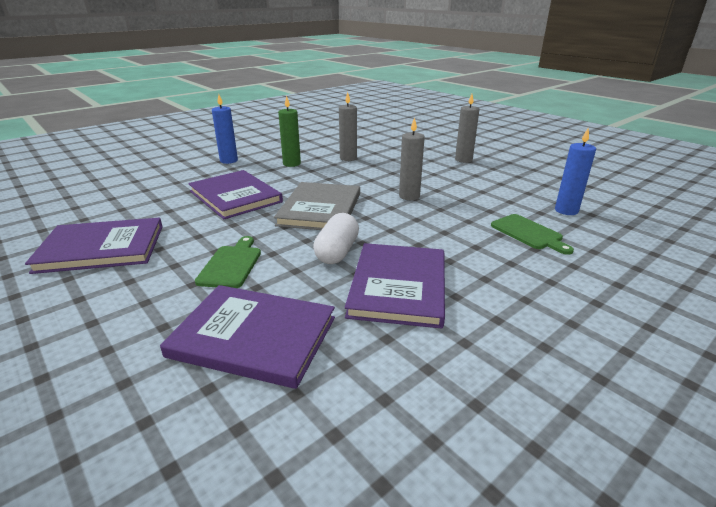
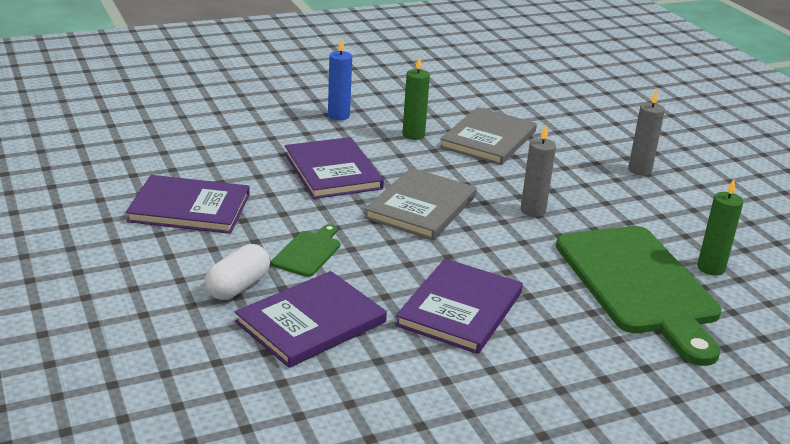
camera: 15 degrees right, 0 degrees up
purple book [160,285,335,389] -> purple book turned 75 degrees counterclockwise [235,271,387,368]
white capsule [313,213,359,264] -> white capsule moved to [205,244,270,300]
grey candle [339,92,357,161] -> grey book [439,107,537,165]
green cutting board [491,214,574,255] -> green cutting board [556,226,721,366], size x2.34
blue candle [555,128,596,215] -> green candle [697,179,743,276]

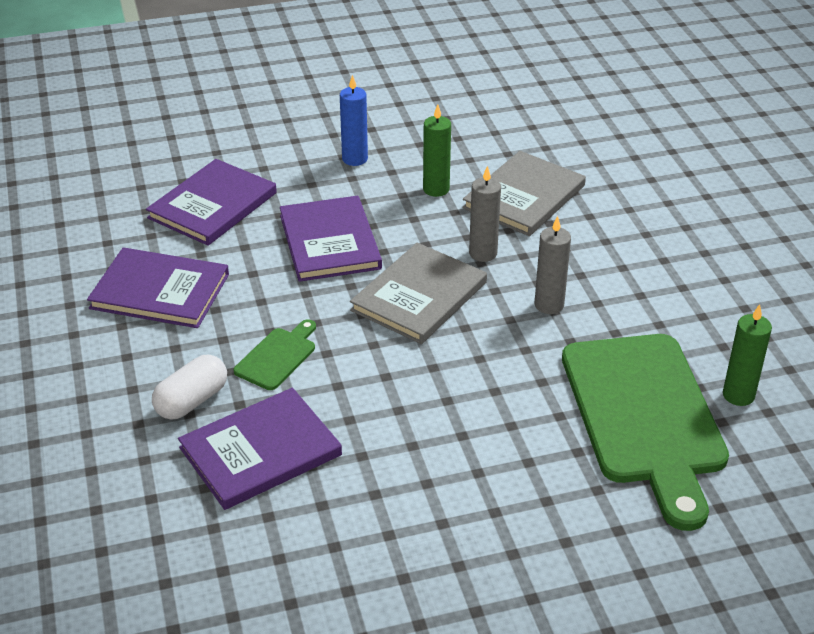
camera: 10 degrees right, 10 degrees up
purple book [395,259,523,354] -> purple book moved to [146,159,277,246]
grey candle [628,90,665,176] -> grey candle moved to [469,166,501,262]

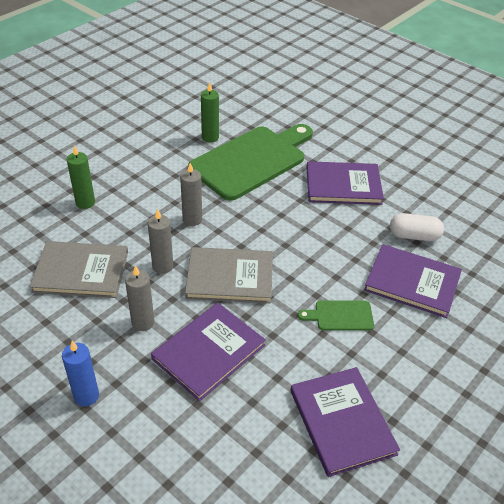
camera: 125 degrees left, 5 degrees up
purple book [146,159,277,246] -> purple book moved to [307,161,384,205]
white capsule [152,355,227,420] -> white capsule moved to [390,213,444,241]
green candle [423,104,451,197] -> green candle moved to [67,145,95,209]
none -> grey candle [125,265,154,331]

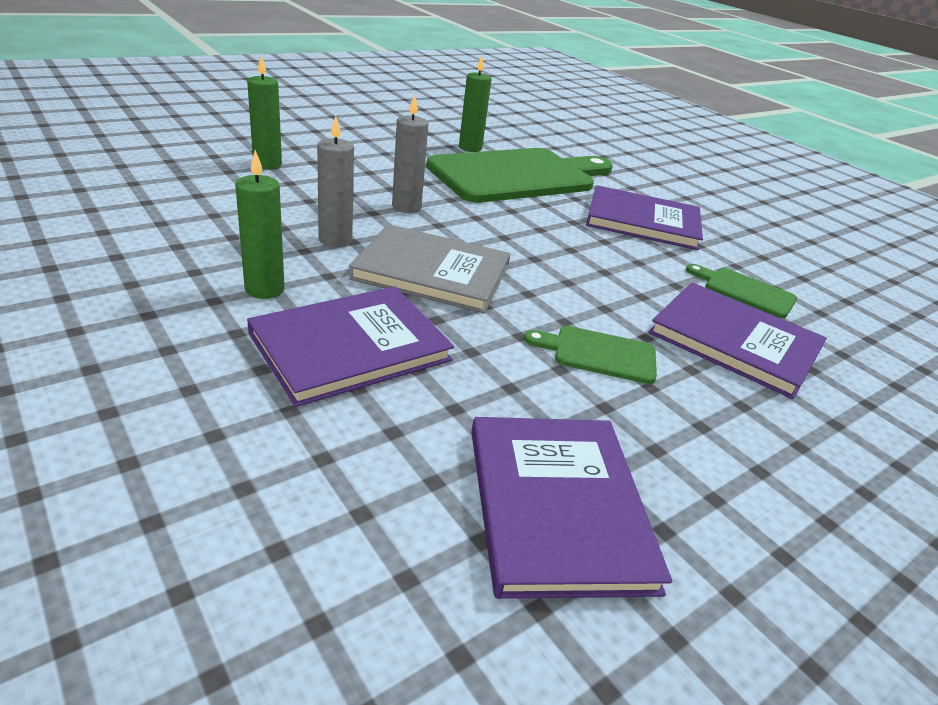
camera: 10 degrees right, 10 degrees down
grey book [29,241,128,298] -> none
blue candle [62,341,99,406] -> none
grey candle [125,265,154,331] -> green candle [235,150,285,299]
white capsule [390,213,444,241] -> green cutting board [686,264,797,318]

